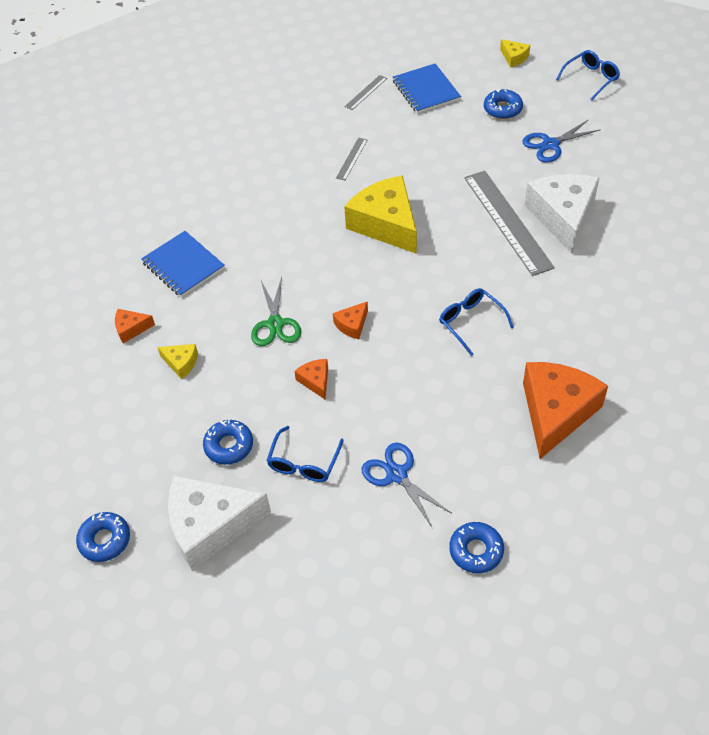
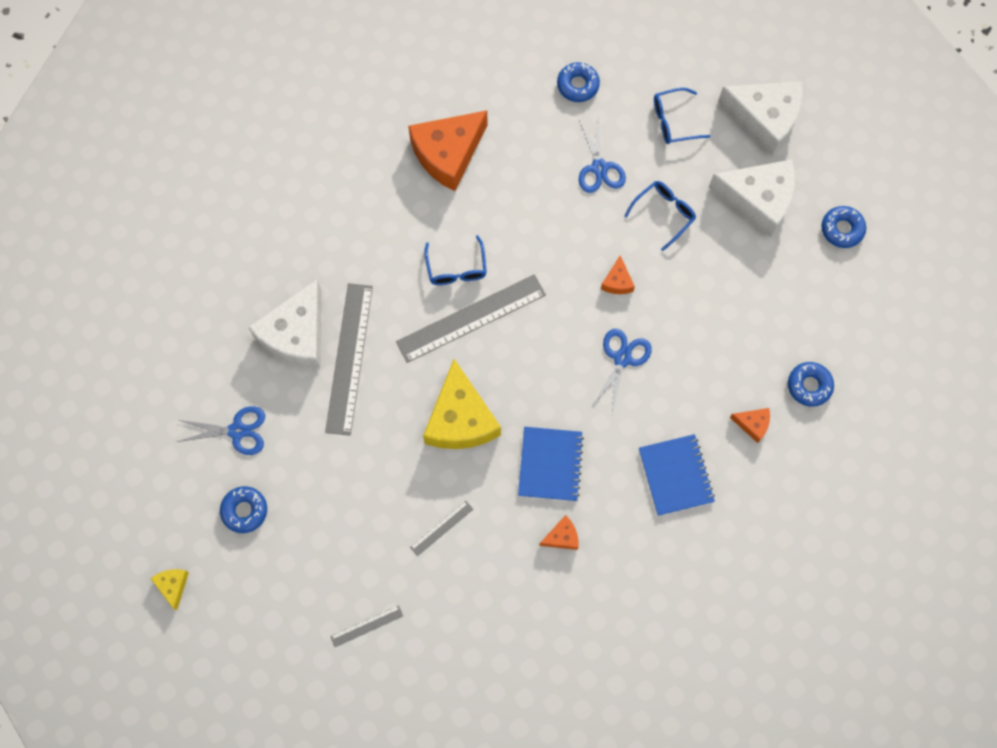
camera: 155 degrees left, 20 degrees up
yellow cheese [157,344,198,379] -> none
blue donut [203,420,253,465] -> blue donut moved to [788,362,834,407]
green scissors [251,277,301,346] -> blue scissors [592,329,652,415]
orange cheese [333,301,368,339] -> orange cheese moved to [539,515,578,550]
blue notebook [393,63,461,114] -> blue notebook moved to [518,427,584,501]
blue glasses [556,50,620,101] -> blue glasses moved to [654,88,711,144]
none -> grey ruler [396,274,546,363]
none -> white cheese [718,81,803,156]

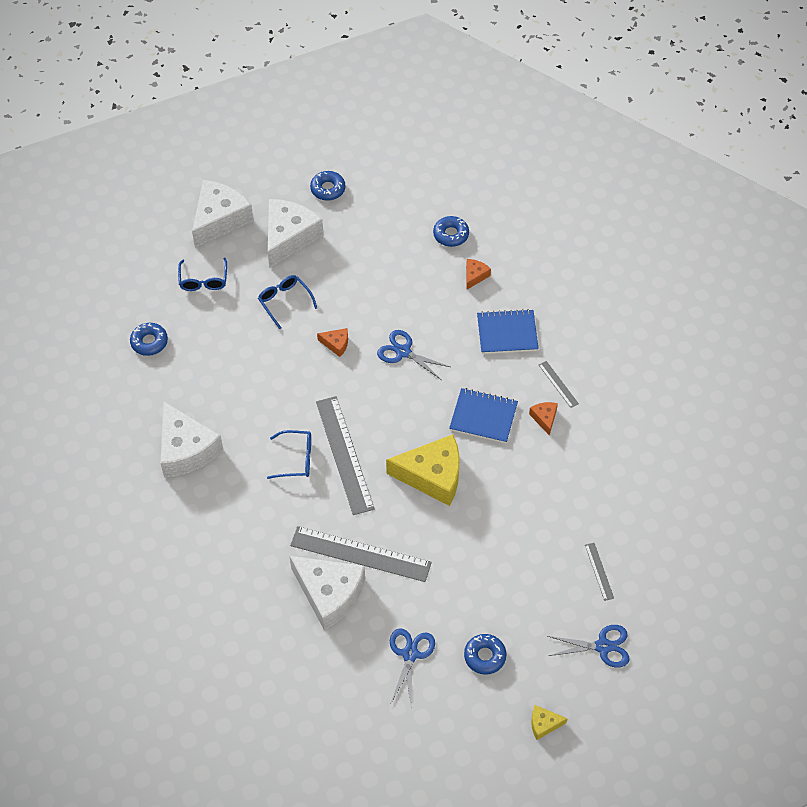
camera: 80 degrees left, 15 degrees down
orange cheese [408,110,488,191] -> white cheese [160,401,223,478]
grey ruler [410,501,473,556] -> grey ruler moved to [539,361,579,408]
blue scissors [578,117,626,193] -> blue scissors moved to [548,625,629,667]

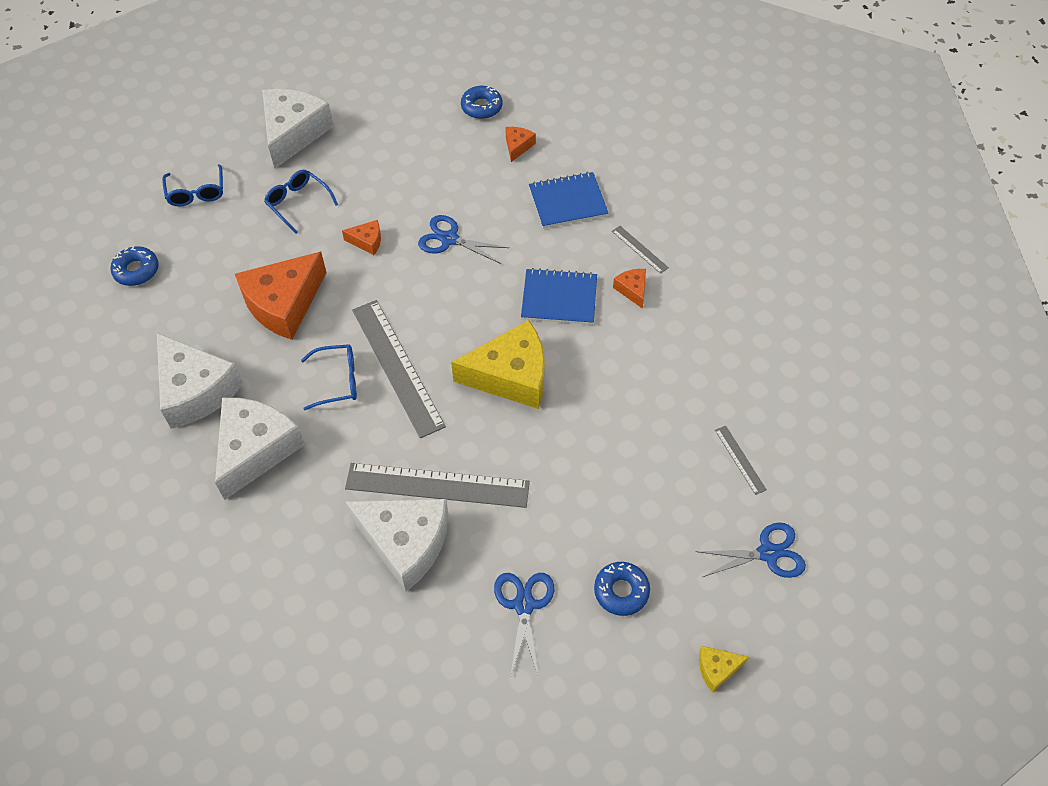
camera: 10 degrees left, 0 degrees up
white cheese [192,180,254,248] -> white cheese moved to [215,398,305,500]
blue donut [310,171,346,201] -> none
none -> orange cheese [235,252,327,340]

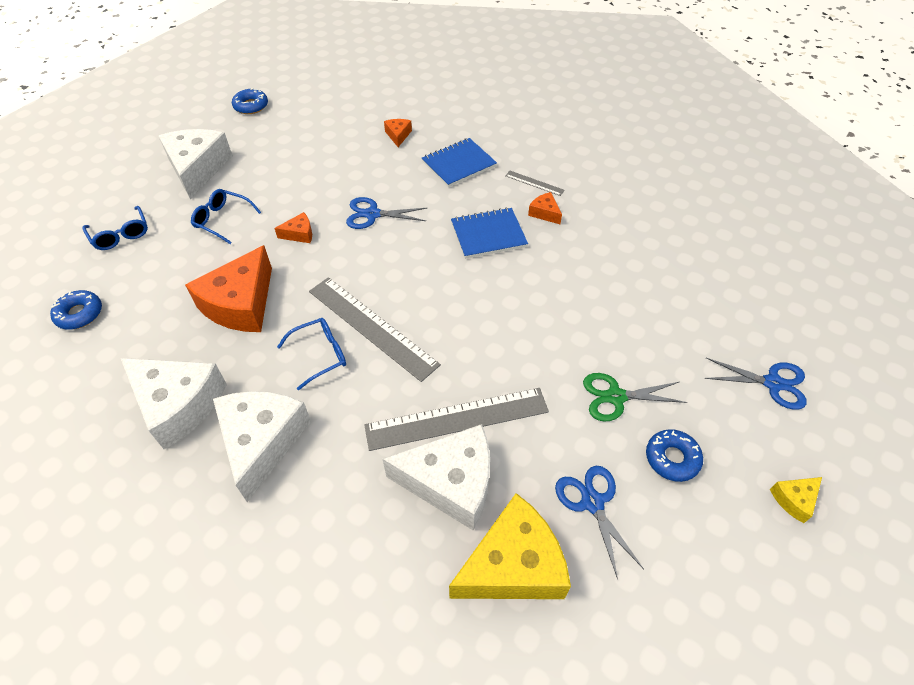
camera: 20 degrees left, 5 degrees down
yellow cheese [451,320,545,409] -> yellow cheese moved to [449,493,571,599]
blue donut [461,86,502,119] -> blue donut moved to [232,88,268,114]
blue scissors [695,523,806,578] -> blue scissors turned 45 degrees clockwise [704,358,807,410]
grey ruler [715,426,767,495] -> none
none -> green scissors [583,373,687,421]

